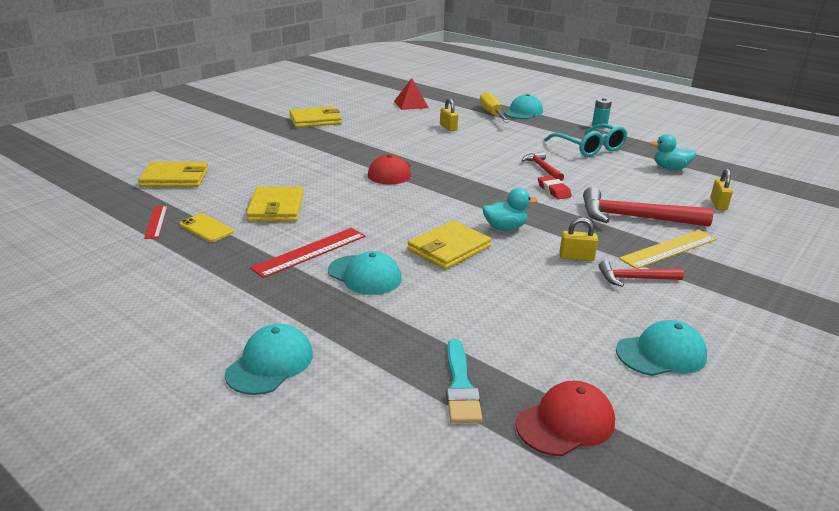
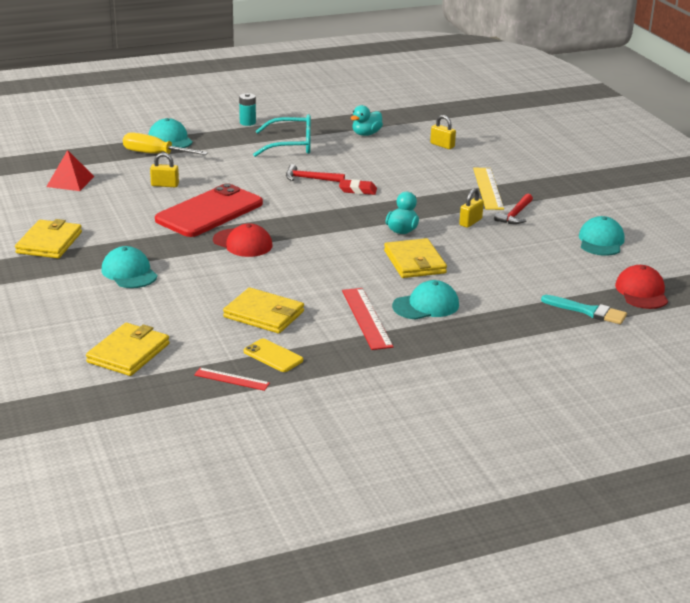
camera: 60 degrees left, 0 degrees up
yellow phone [180,214,234,242] -> yellow phone turned 60 degrees clockwise [244,339,303,372]
turquoise cap [225,324,313,395] -> turquoise cap moved to [102,246,157,288]
red hammer [583,187,713,227] -> none
none -> red phone [155,183,263,237]

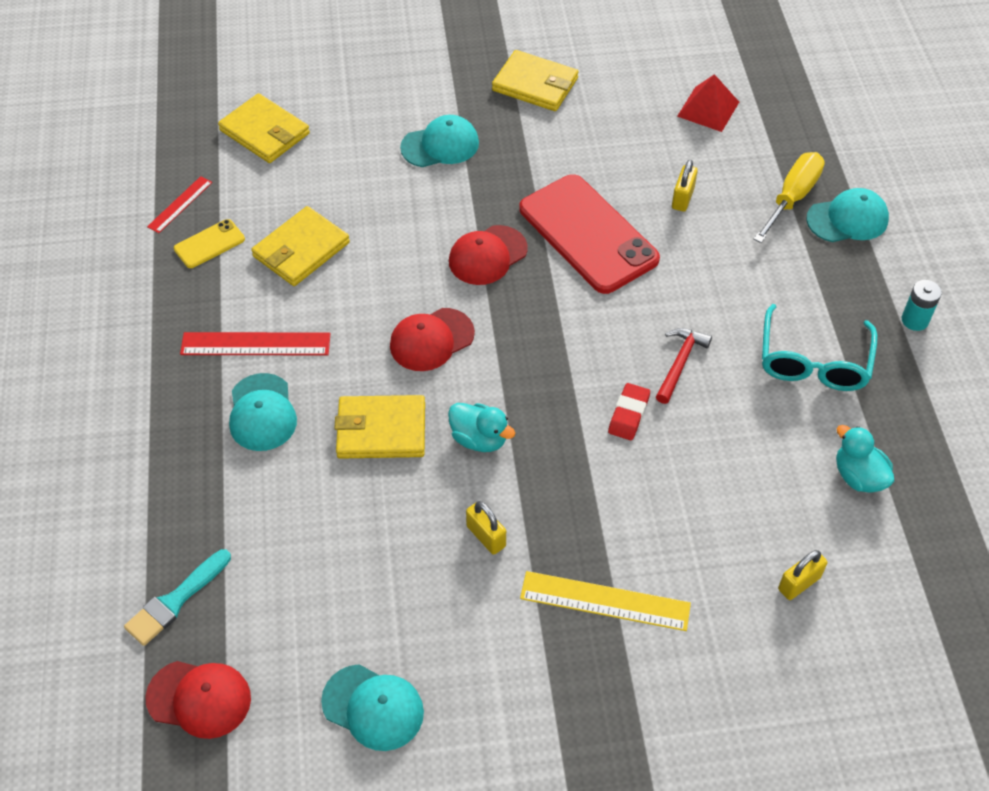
camera: 105 degrees right, 25 degrees up
red hammer [494,194,533,224] -> none
none -> red cap [390,308,475,371]

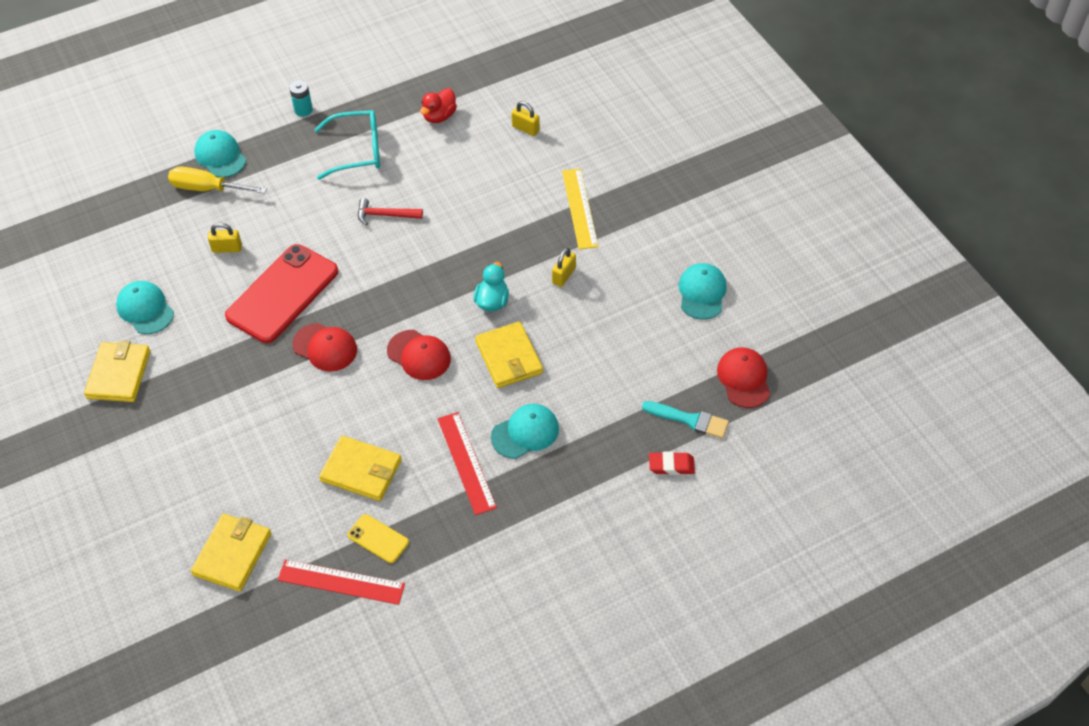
camera: 110 degrees left, 0 degrees up
red ruler [147,176,212,233] -> red ruler [277,559,405,605], size x1.67
turquoise cap [400,115,479,167] -> turquoise cap moved to [116,281,174,334]
red eraser [608,383,650,440] -> red eraser moved to [649,452,695,475]
red pyramid [677,74,739,132] -> none
turquoise duck [836,425,894,493] -> red duck [420,88,457,123]

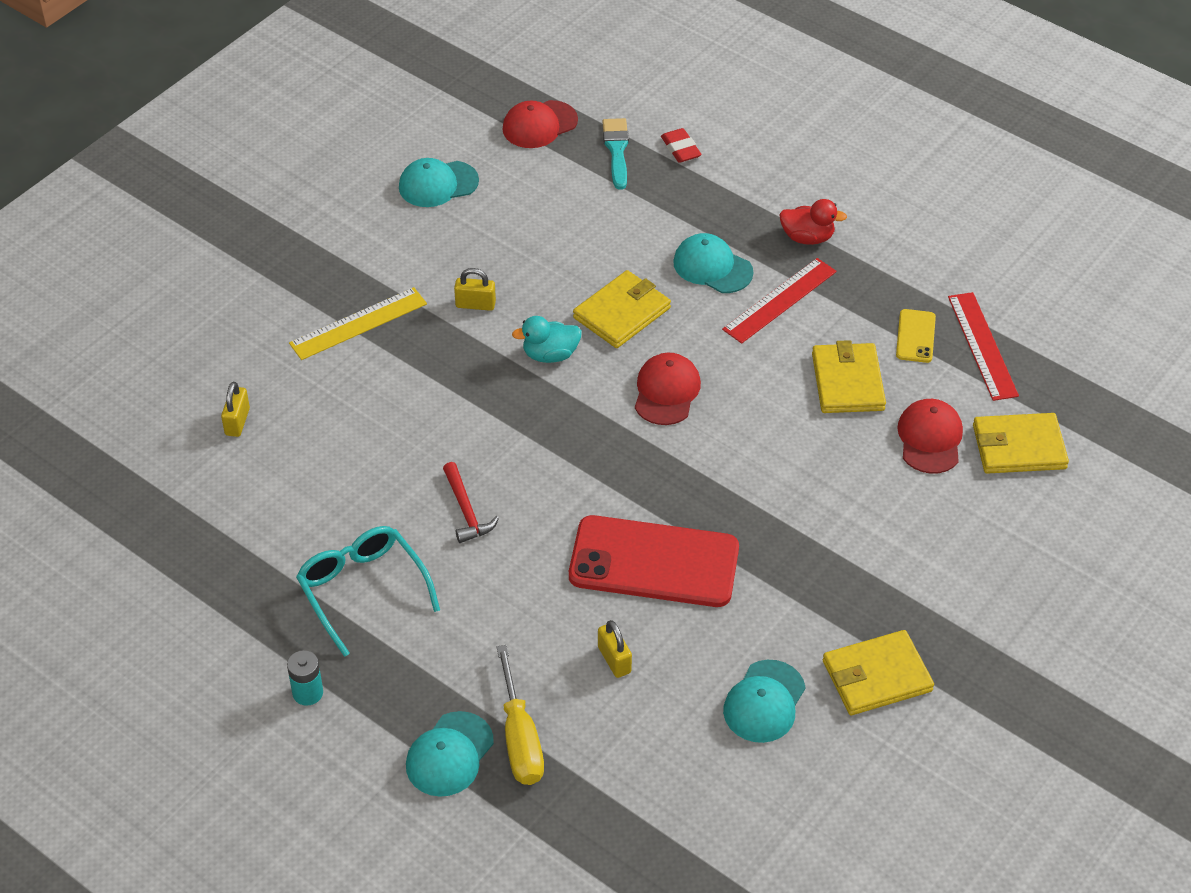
camera: 115 degrees left, 5 degrees down
red cap [292,323,357,372] -> red cap moved to [897,399,963,474]
red duck [420,88,457,123] -> red duck moved to [779,199,847,245]

